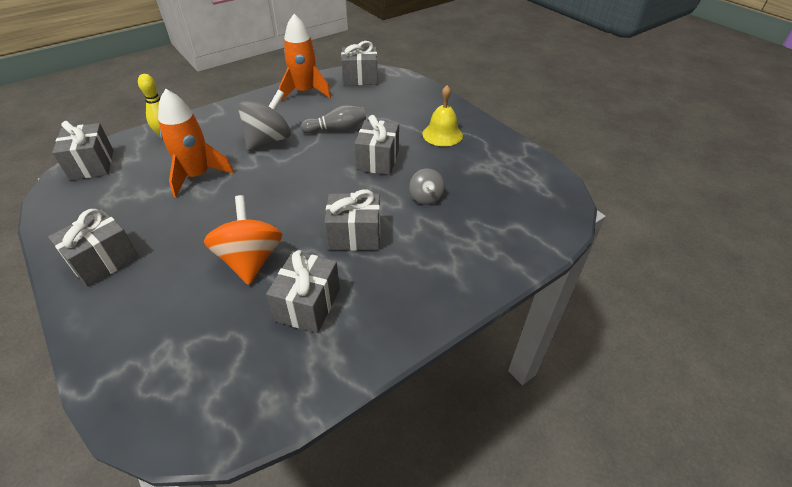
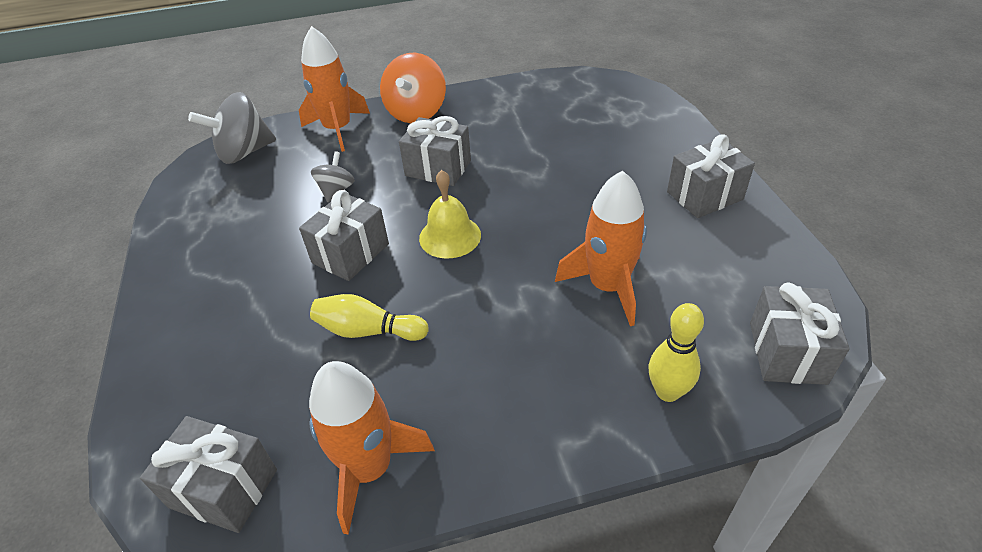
camera: 155 degrees left, 0 degrees up
orange spinning top [204,195,282,285] -> orange spinning top moved to [380,53,446,123]
grey spinning top [238,90,291,151] -> grey spinning top moved to [188,92,276,164]
grey gift [266,250,340,333] -> none
grey bowling pin [301,105,366,134] -> yellow bowling pin [310,294,429,341]
yellow bell [423,85,463,146] -> yellow bell moved to [419,170,481,259]
none -> orange rocket [299,26,370,152]

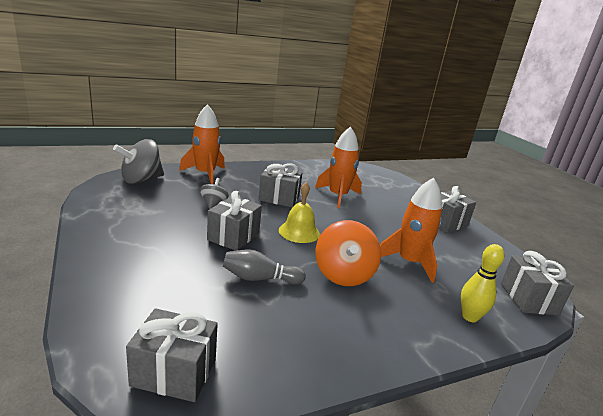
camera: 15 degrees left, 20 degrees down
orange rocket [309,361,435,535] -> orange rocket moved to [315,127,362,208]
yellow bowling pin [310,294,429,341] -> grey bowling pin [223,249,306,285]
orange spinning top [380,53,446,123] -> orange spinning top moved to [315,220,381,286]

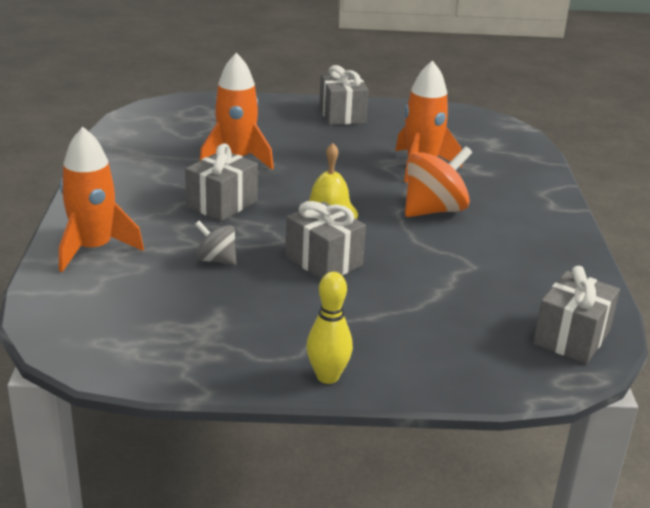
camera: 65 degrees left, 5 degrees up
grey spinning top [113,139,164,184] -> none
grey bowling pin [223,249,306,285] -> none
orange spinning top [315,220,381,286] -> orange spinning top turned 60 degrees counterclockwise [405,146,472,217]
yellow bowling pin [461,244,505,322] -> yellow bowling pin moved to [307,272,353,384]
grey gift [501,251,574,315] -> none

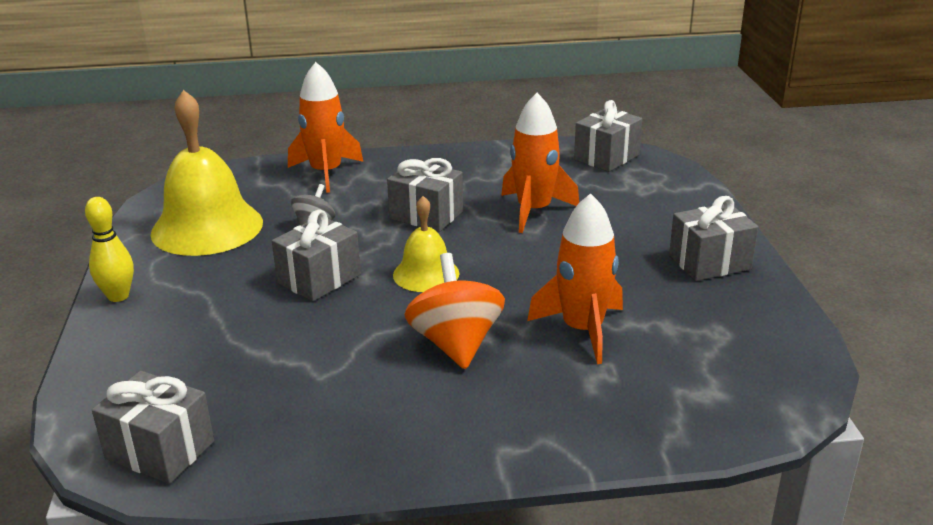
camera: 85 degrees right, 0 degrees up
orange spinning top [405,146,472,217] -> orange spinning top turned 150 degrees counterclockwise [404,253,505,369]
none -> yellow bell [150,90,263,256]
none -> grey gift [574,100,642,172]

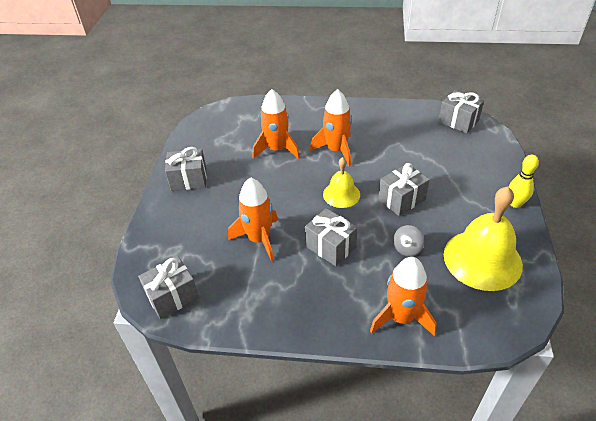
camera: 165 degrees left, 15 degrees up
orange spinning top [404,253,505,369] -> orange rocket [310,89,352,166]

